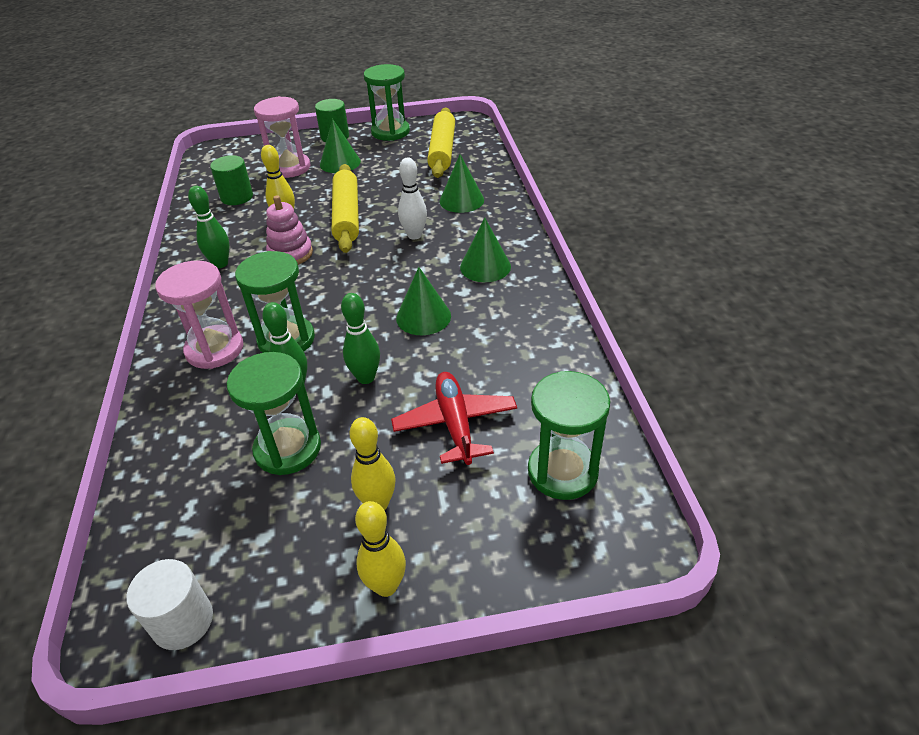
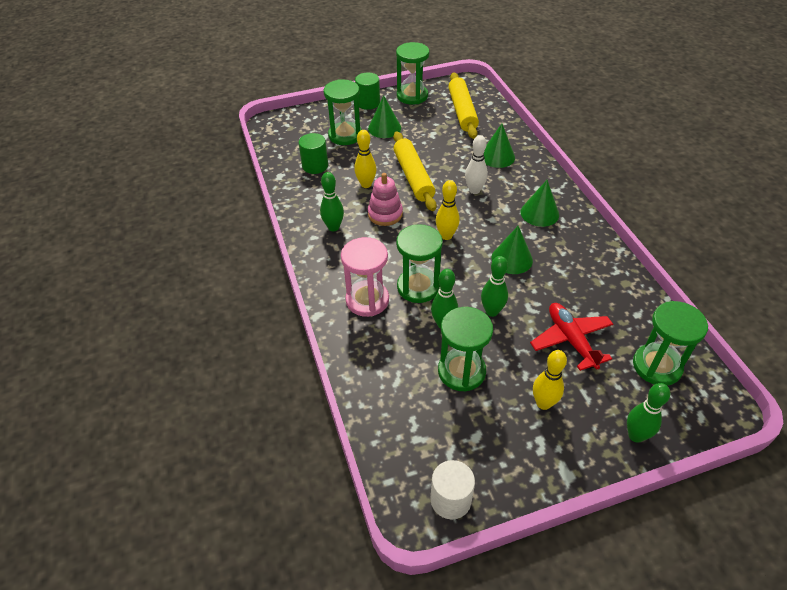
camera: 10 degrees left, 5 degrees up
pink hourglass [254,96,310,178] -> green hourglass [324,79,362,145]
yellow bowling pin [355,501,406,597] -> yellow bowling pin moved to [436,180,460,240]
none -> green bowling pin [627,383,670,443]

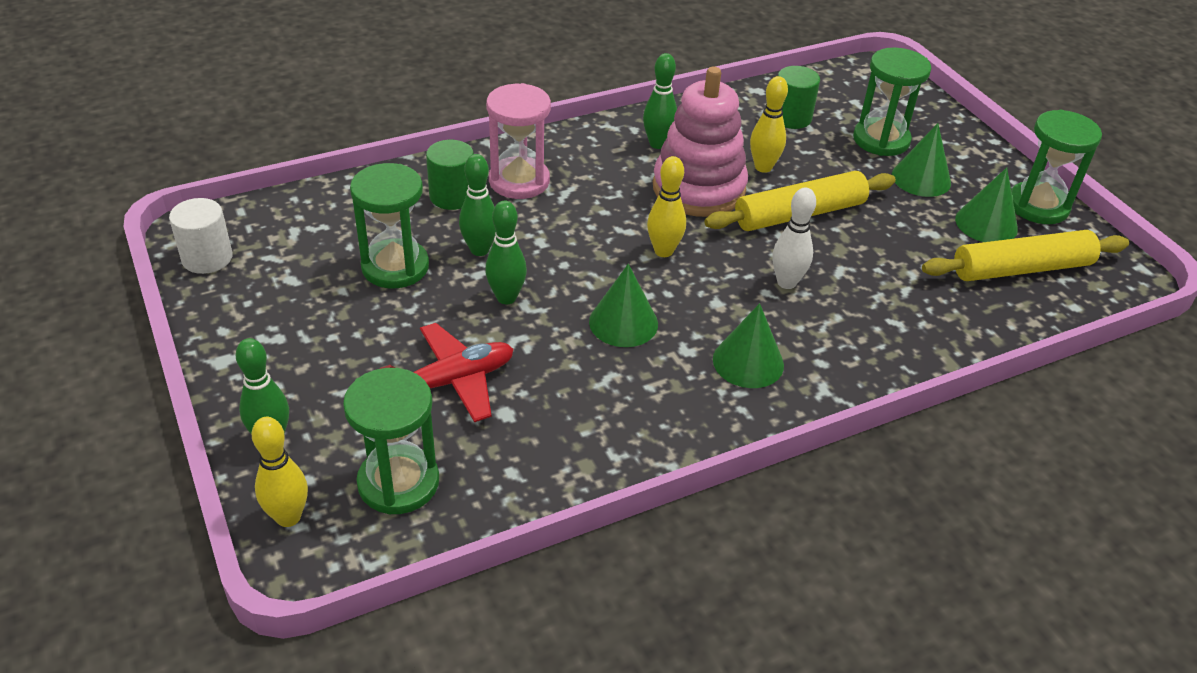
camera: 80 degrees right, 5 degrees down
green cylinder [355,73,380,110] -> green cylinder moved to [426,140,474,210]
pink stacking toy [368,173,403,226] -> pink stacking toy [653,66,748,217], size x1.70
green hourglass [396,224,443,303] -> none
green cone [484,124,515,168] -> green cone moved to [955,167,1018,242]
yellow bowling pin [533,350,567,410] -> yellow bowling pin moved to [251,417,308,527]

